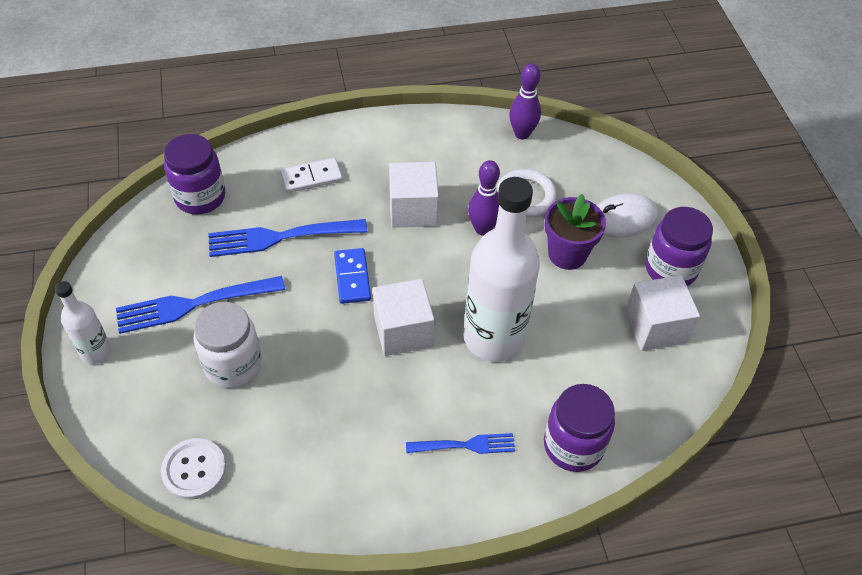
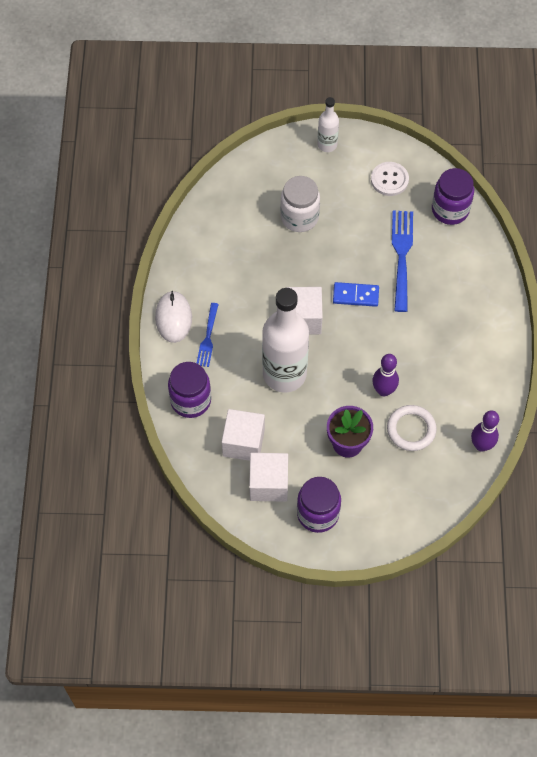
camera: 105 degrees right, 10 degrees up
blue fork [116,276,285,334] -> none
white button [161,438,226,500] -> white button moved to [371,162,409,196]
white domino [280,158,343,193] -> none
white cube [389,162,439,228] -> white cube moved to [222,409,265,461]
white mouse [597,194,658,238] -> white mouse moved to [155,291,192,343]

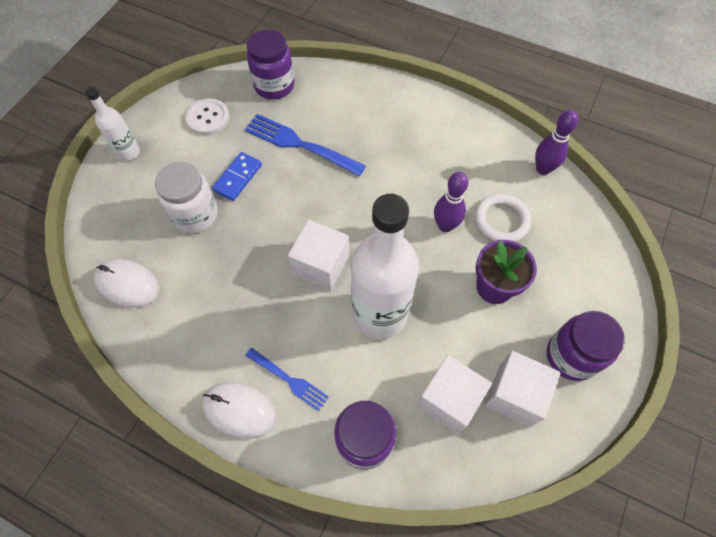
camera: 65 degrees left, 0 degrees up
blue domino [333,282,379,307] -> blue domino moved to [212,152,262,201]
none -> white mouse [94,259,159,308]

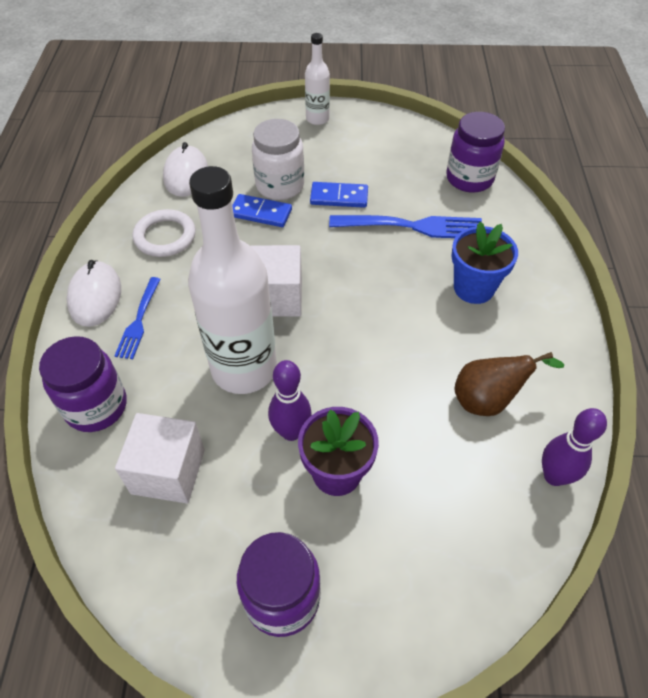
camera: 65 degrees right, 10 degrees down
white button [186,99,229,135] -> none
blue fork [245,114,366,176] -> blue fork turned 90 degrees clockwise [329,215,482,238]
purple bowling pin [434,172,468,232] -> purple bowling pin moved to [268,360,312,441]
white ring [475,194,531,242] -> white ring moved to [133,209,196,257]
white cube [485,351,560,427] -> none
none -> blue domino [232,194,292,227]
none -> blue flower pot [451,222,518,304]
none -> brown pear [454,352,564,416]

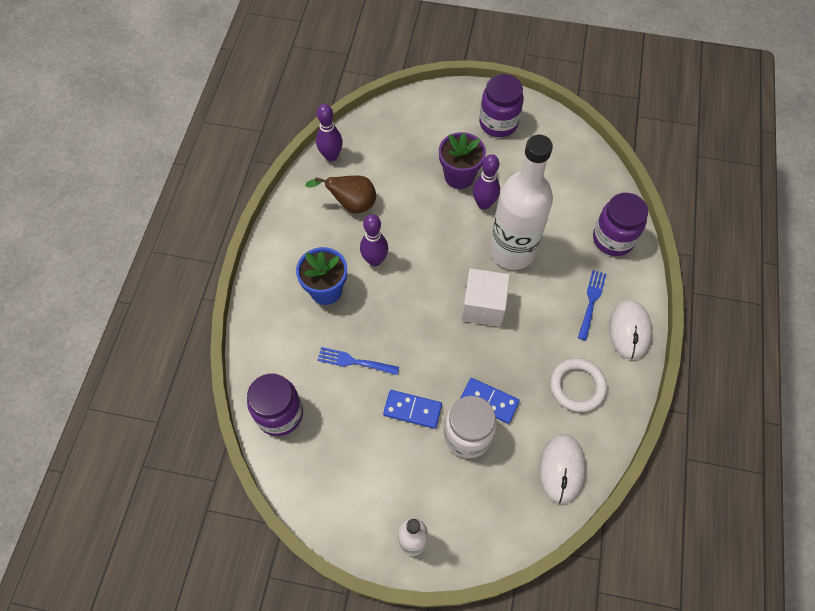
camera: 170 degrees left, 10 degrees up
white cube [115,413,205,503] -> none
blue fork [329,215,482,238] -> blue fork [317,347,399,375], size x0.59
none -> purple bowling pin [360,214,388,266]

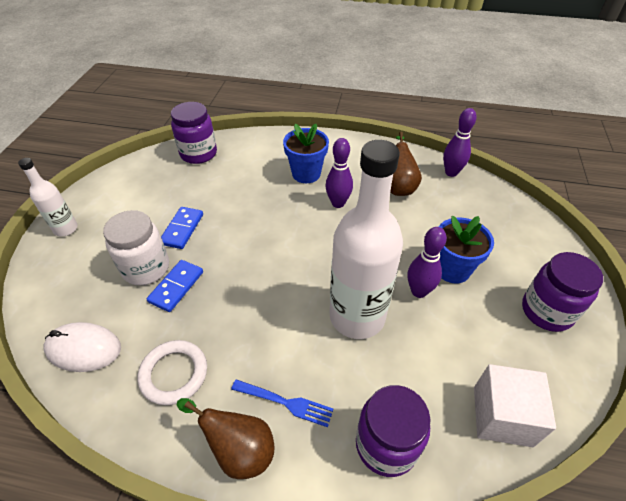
camera: 90 degrees right, 15 degrees down
blue fork [317,347,399,375] -> none
purple flower pot [439,132,486,189] -> blue flower pot [439,216,494,283]
white cube [462,268,510,327] -> white cube moved to [474,364,556,447]
white mouse [609,300,652,360] -> brown pear [177,398,274,479]

